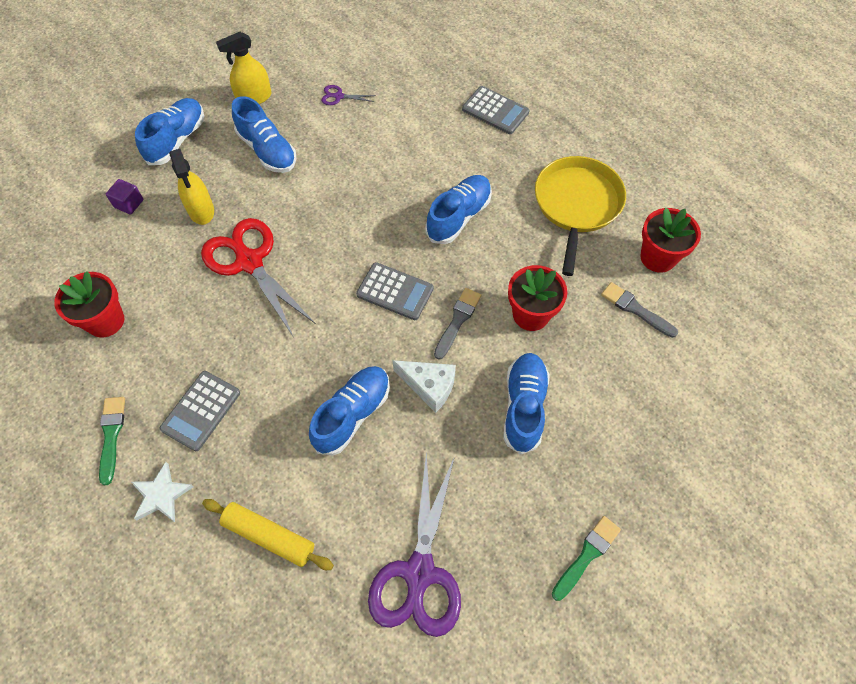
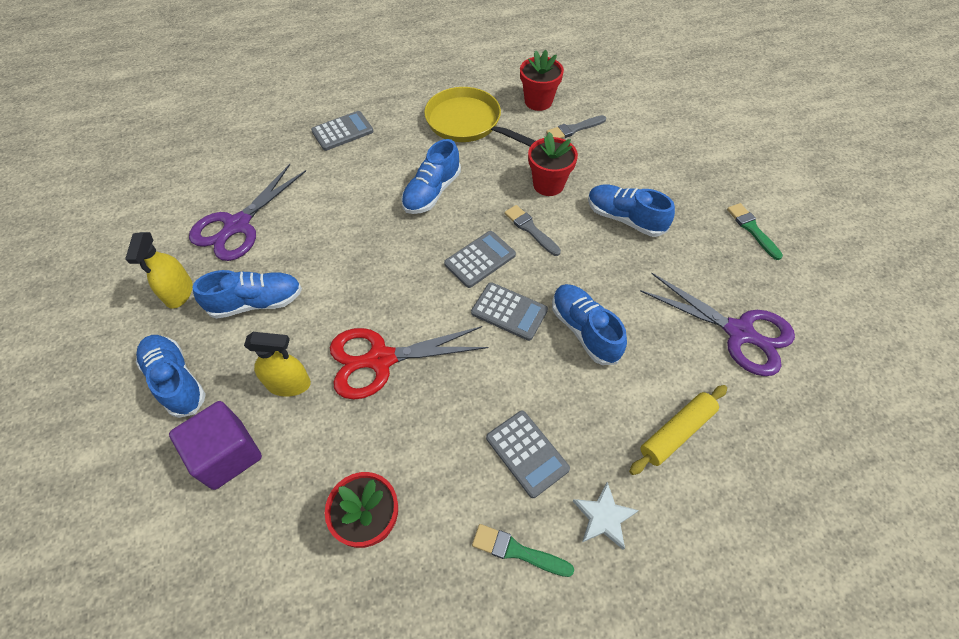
camera: 65 degrees left, 5 degrees down
purple cube [106,179,143,215] -> purple cube [169,401,262,490], size x1.99
purple scissors [321,85,376,105] -> purple scissors [189,164,306,261], size x2.41
white cheese [393,360,456,413] -> none
blue shoe [426,175,492,244] -> blue shoe turned 120 degrees counterclockwise [401,139,461,214]
none -> grey calculator [471,282,548,341]

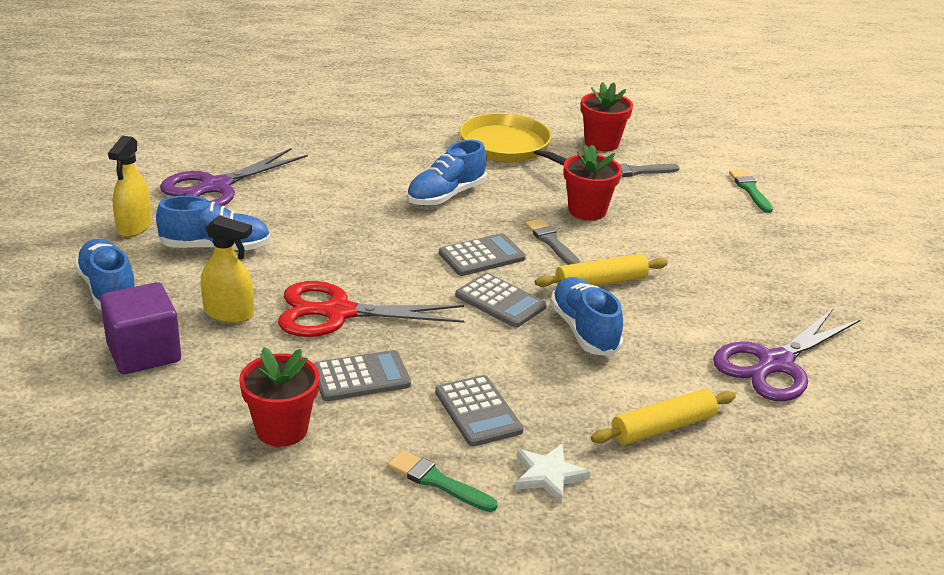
camera: 10 degrees right, 25 degrees down
grey calculator [311,111,374,151] -> grey calculator moved to [313,350,411,401]
blue shoe [588,184,675,237] -> none
purple scissors [640,273,795,376] -> purple scissors turned 90 degrees clockwise [713,309,861,401]
green brush [727,203,783,260] -> green brush moved to [729,169,773,213]
none -> yellow rolling pin [535,254,668,287]

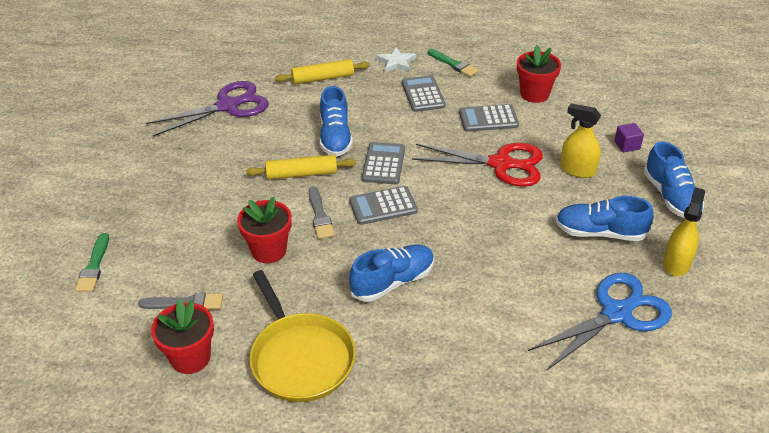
camera: 165 degrees left, 10 degrees up
purple cube [100,282,181,374] -> purple cube [614,123,644,152], size x0.50
purple scissors [160,148,308,206] -> blue scissors [528,273,672,370]
grey calculator [455,273,547,328] -> grey calculator turned 45 degrees clockwise [362,142,405,184]

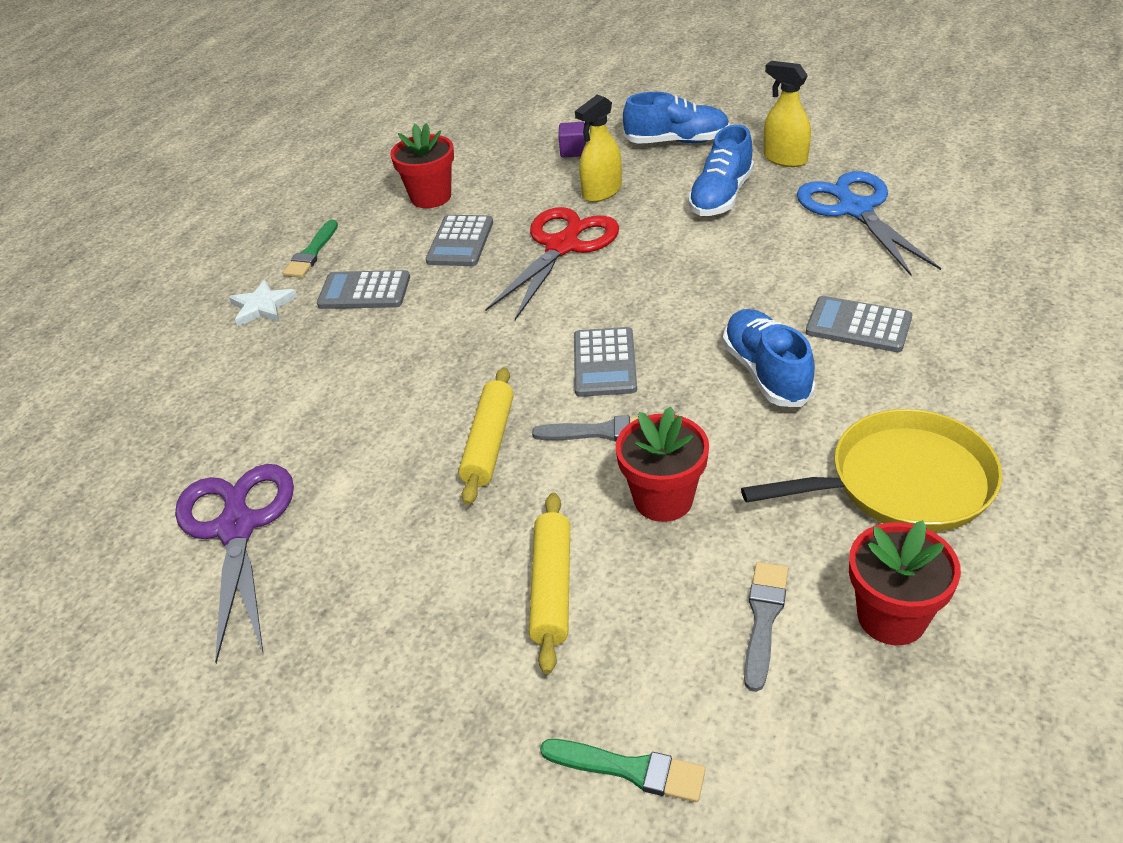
camera: 70 degrees left, 0 degrees up
yellow rolling pin [275,59,370,84] -> yellow rolling pin moved to [529,493,570,674]
blue shoe [320,86,353,157] -> none
grey calculator [362,142,405,184] -> grey calculator moved to [806,296,912,352]
green brush [428,49,479,77] -> green brush turned 135 degrees clockwise [283,220,338,278]

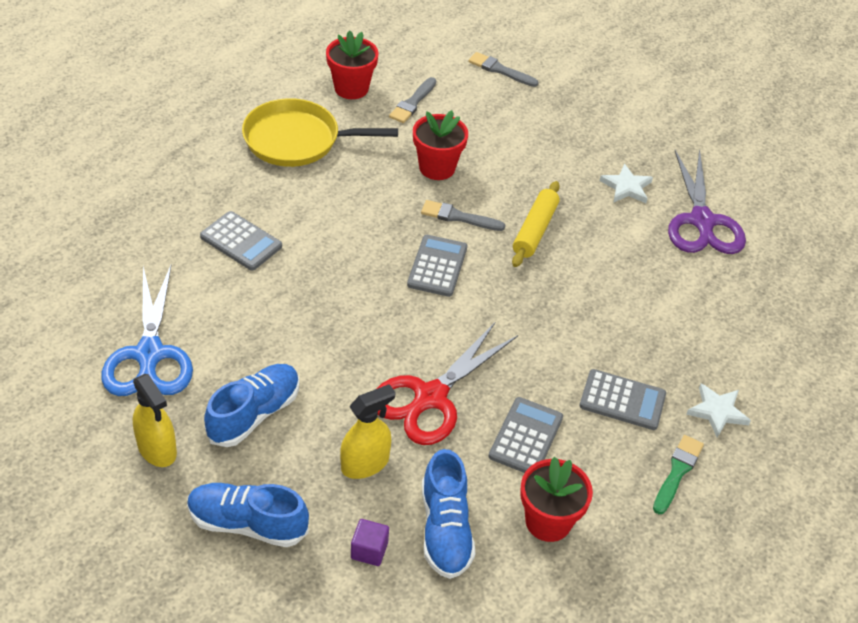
camera: 175 degrees left, 5 degrees up
yellow rolling pin [529,493,570,674] -> none
green brush [540,739,705,802] -> grey brush [469,52,538,87]
blue shoe [723,309,815,407] -> blue shoe moved to [422,449,475,579]
none -> white star [600,164,653,203]

